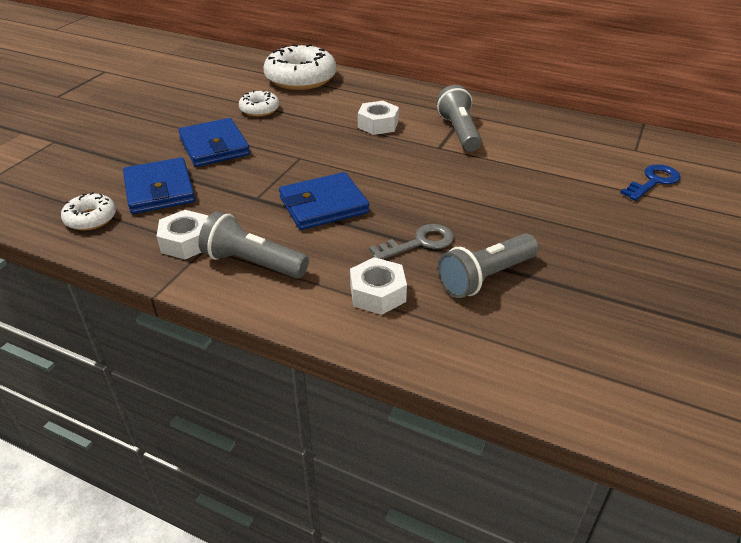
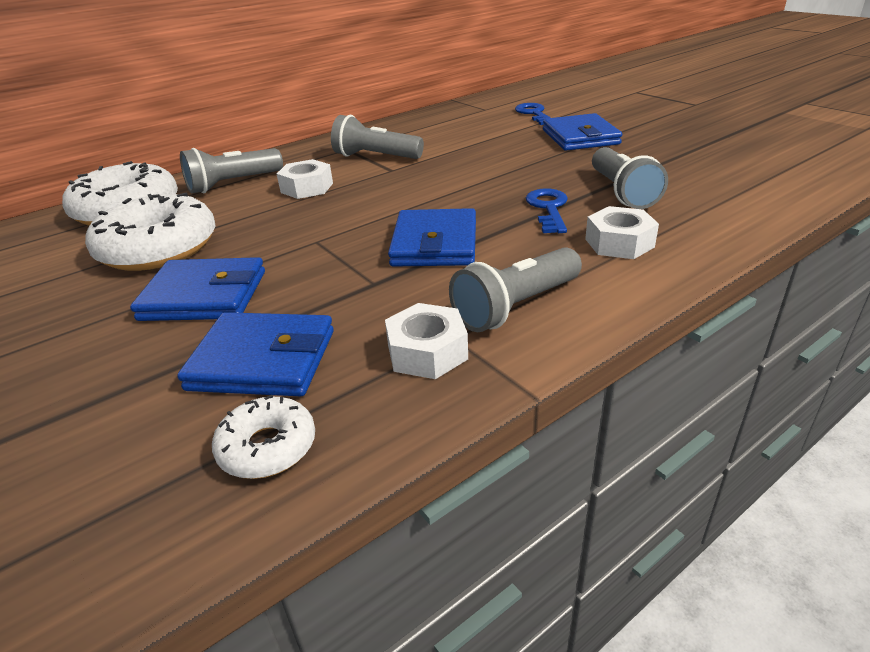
camera: 60 degrees left, 5 degrees down
white donut [239,90,279,117] -> white donut [85,192,215,271], size x1.94
grey key [369,224,454,259] -> blue key [526,188,568,233]
none -> grey flashlight [180,148,283,193]
none -> blue wallet [543,113,622,151]

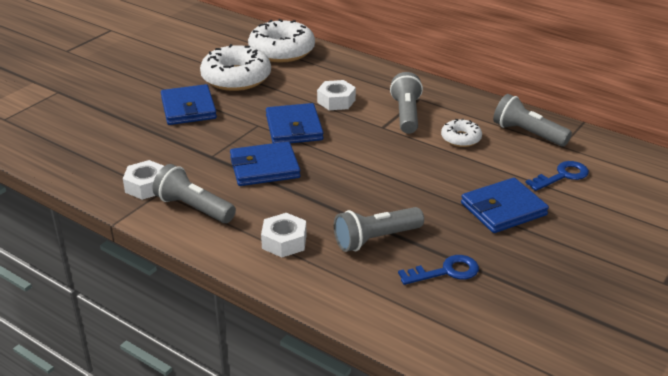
camera: 70 degrees right, 0 degrees up
blue wallet [177,312,334,396] -> blue wallet moved to [266,103,324,143]
grey flashlight [180,148,283,193] -> grey flashlight moved to [493,94,572,147]
white donut [212,395,315,479] -> white donut moved to [441,118,482,147]
blue key [526,188,568,233] -> blue key moved to [398,255,479,285]

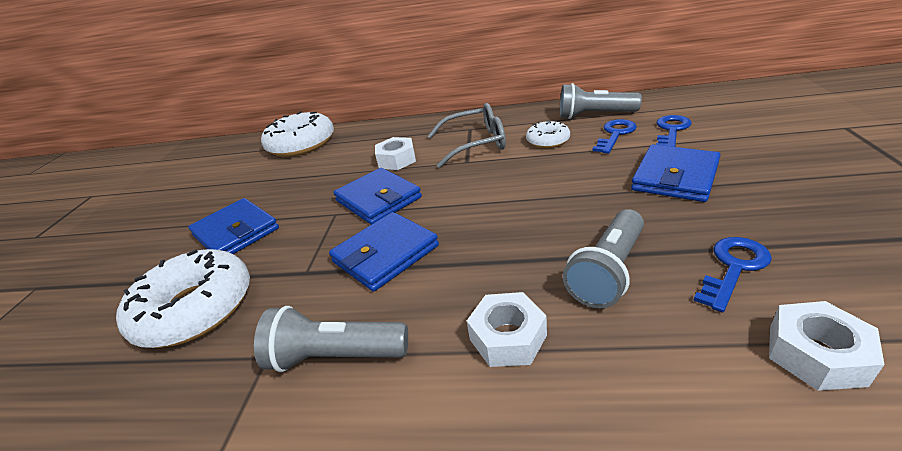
camera: 25 degrees left, 0 degrees up
white nut [123,160,164,200] -> white nut moved to [769,301,885,391]
white donut [200,44,271,91] -> white donut moved to [116,249,250,348]
grey flashlight [390,72,423,134] -> grey glasses [428,103,506,168]
none -> blue key [592,119,637,154]

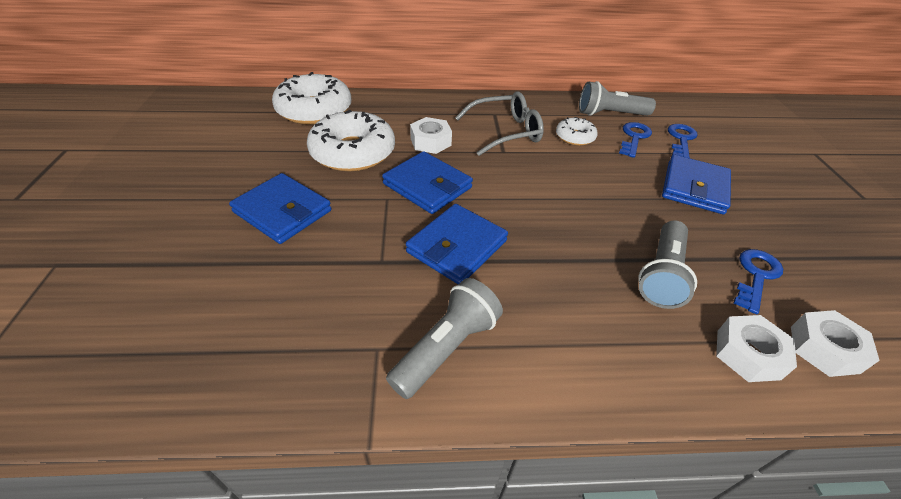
camera: 15 degrees left, 10 degrees up
white donut [116,249,250,348] -> white donut moved to [307,110,395,172]
grey flashlight [254,306,408,372] -> grey flashlight turned 135 degrees clockwise [386,278,503,399]
white nut [467,292,547,367] -> white nut moved to [716,315,797,382]

